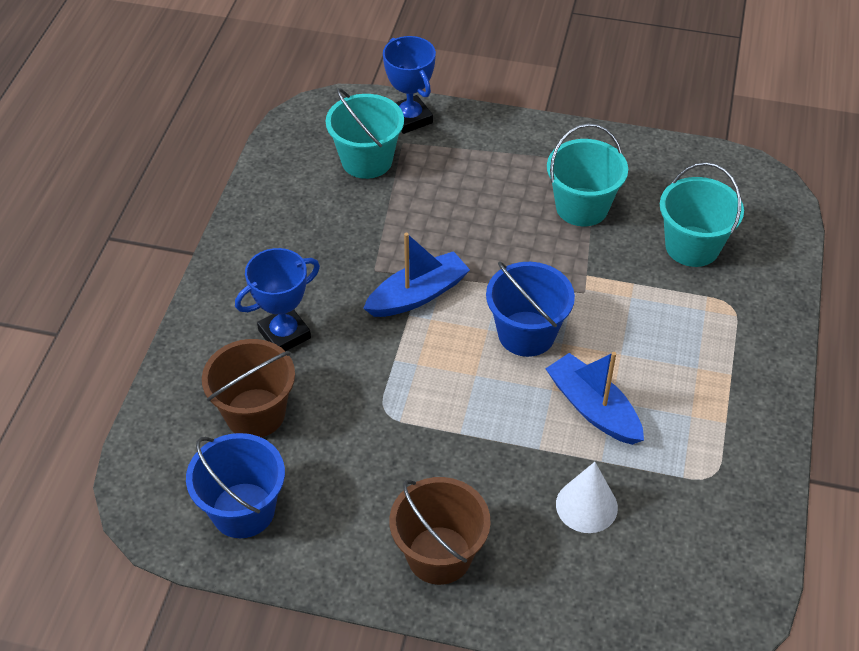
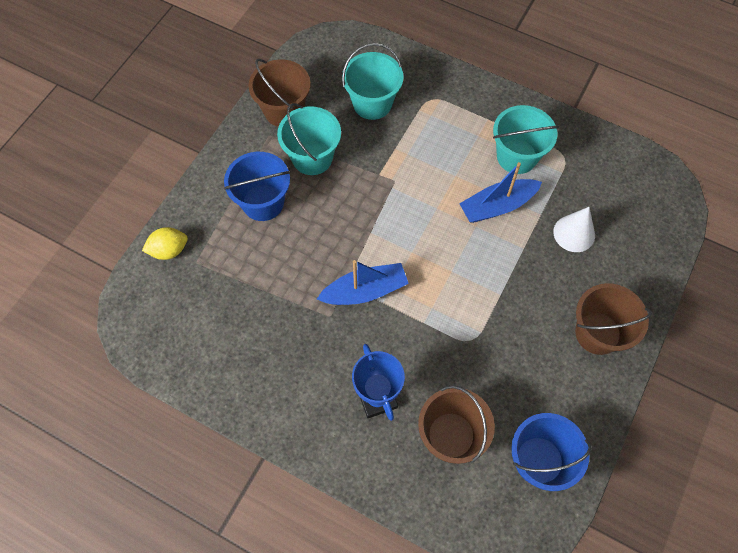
camera: 75 degrees left, 15 degrees up
turquoise bucket [326,88,404,179] -> turquoise bucket moved to [493,105,559,174]
blue boat [363,233,470,317] -> blue boat turned 90 degrees clockwise [317,260,409,305]
blue trophy [383,36,436,134] -> yellow lemon [142,227,188,260]
blue bucket [486,261,575,357] -> blue bucket moved to [224,152,290,221]
none -> brown bucket [249,59,311,127]

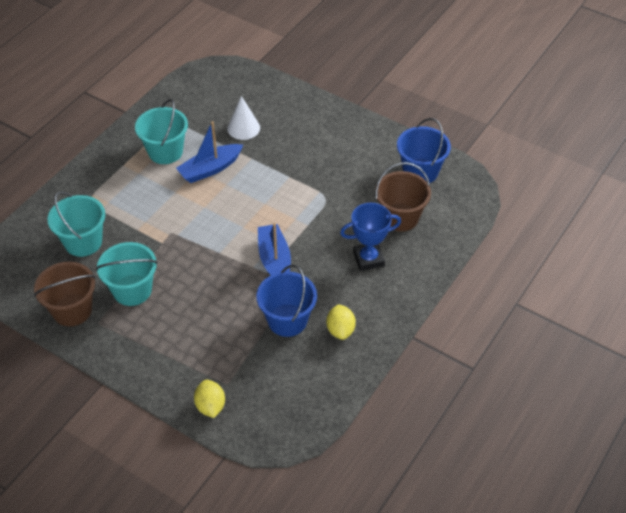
camera: 85 degrees left, 15 degrees down
blue bucket [224,152,290,221] -> blue bucket moved to [256,265,317,337]
blue boat [459,162,542,223] -> blue boat turned 75 degrees clockwise [176,121,243,183]
brown bucket [575,283,652,355] -> none
none -> yellow lemon [326,304,356,340]

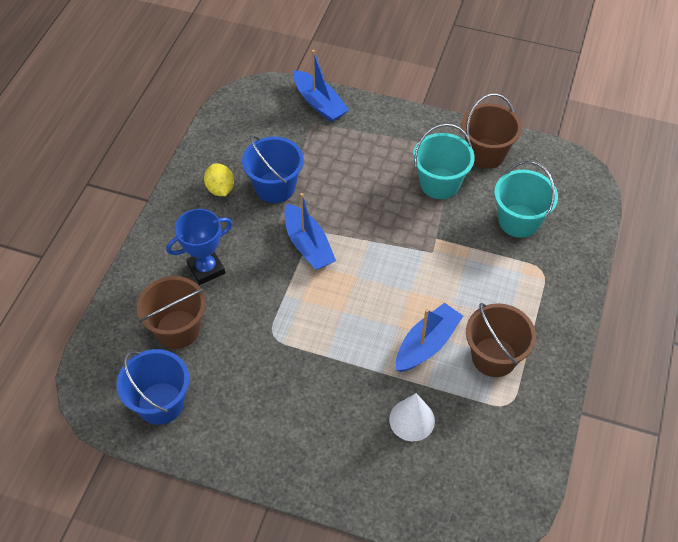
camera: 165 degrees right, 5 degrees up
turquoise bucket [135,99,188,164] -> brown bucket [466,303,536,377]
yellow lemon [194,380,225,418] -> blue boat [294,50,349,122]

